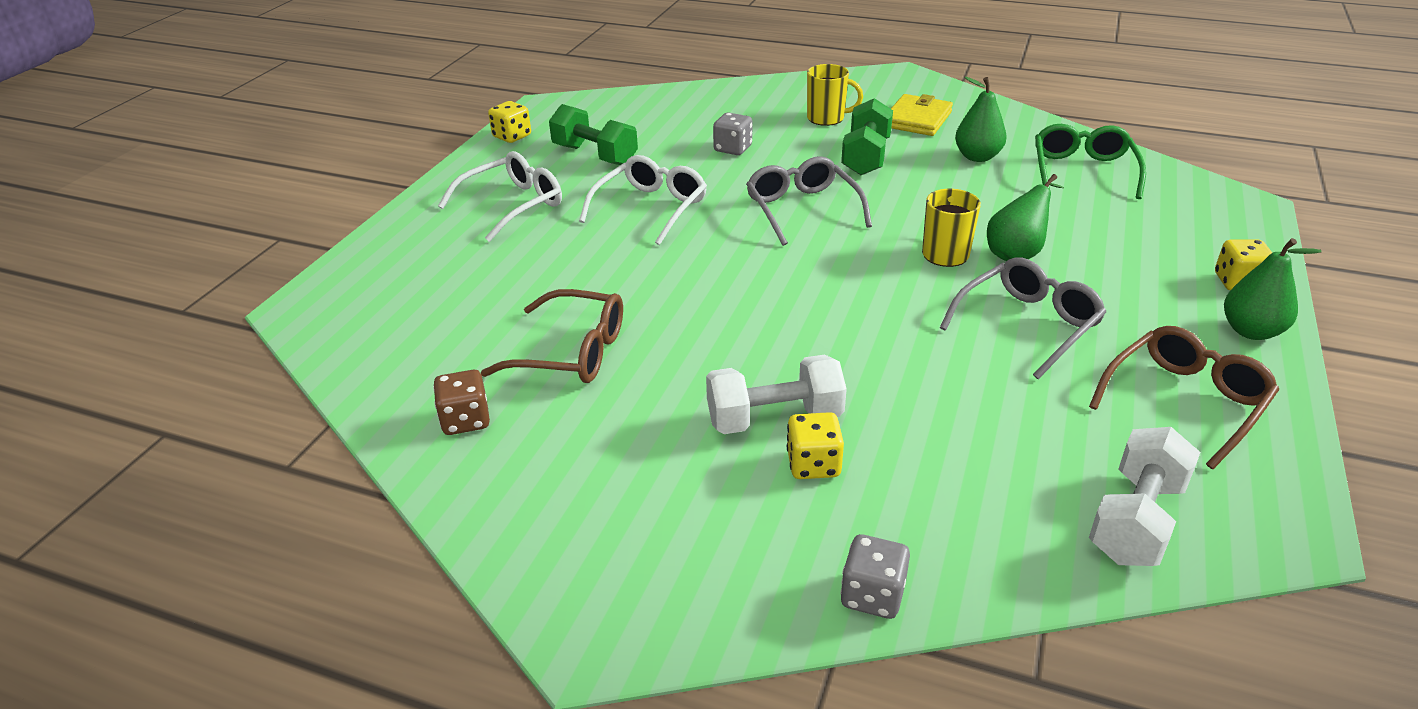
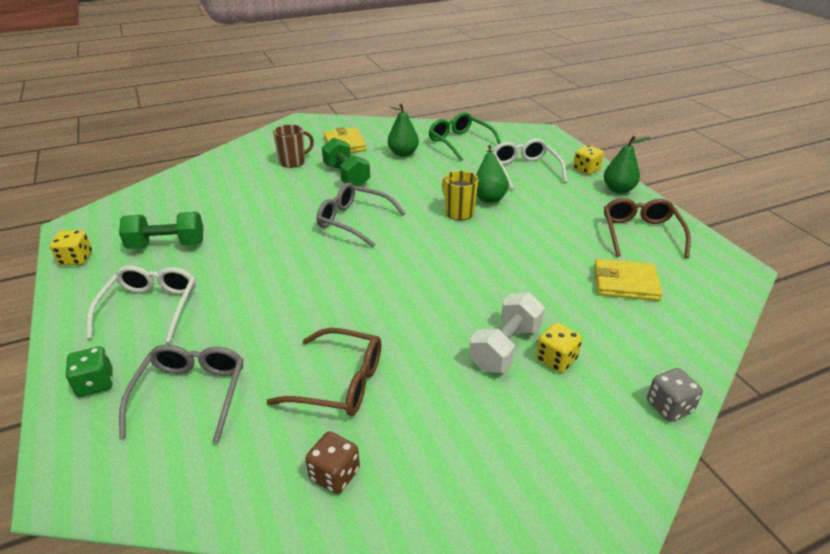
camera: 45 degrees left, 0 degrees up
brown glasses [481,289,623,383] -> brown glasses turned 45 degrees clockwise [266,328,381,416]
white glasses [579,155,707,245] -> white glasses moved to [491,138,567,190]
grey dice [713,112,752,155] -> none
yellow mug [807,64,863,126] -> brown mug [273,124,314,168]
grey glasses [940,258,1106,379] -> grey glasses moved to [119,345,244,443]
white dumbbell [1089,427,1200,566] -> none
none -> green dice [66,346,113,397]
none -> yellow wallet [594,259,663,301]

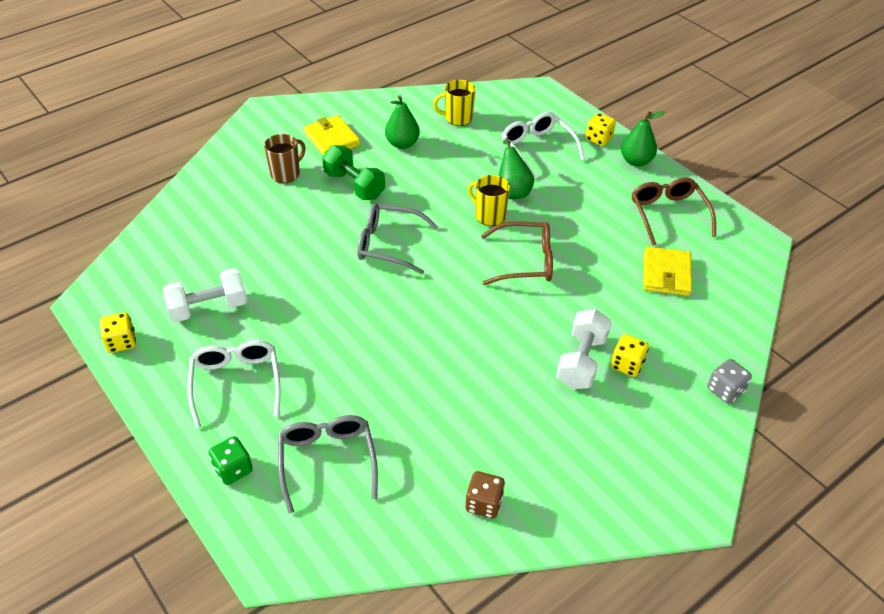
camera: 15 degrees left, 10 degrees up
green dumbbell [119,211,203,249] -> white dumbbell [163,268,247,322]
brown glasses [266,328,381,416] -> brown glasses moved to [481,221,553,285]
green glasses [429,112,501,161] -> yellow mug [433,80,475,126]
yellow wallet [594,259,663,301] -> yellow wallet turned 75 degrees counterclockwise [643,246,692,296]

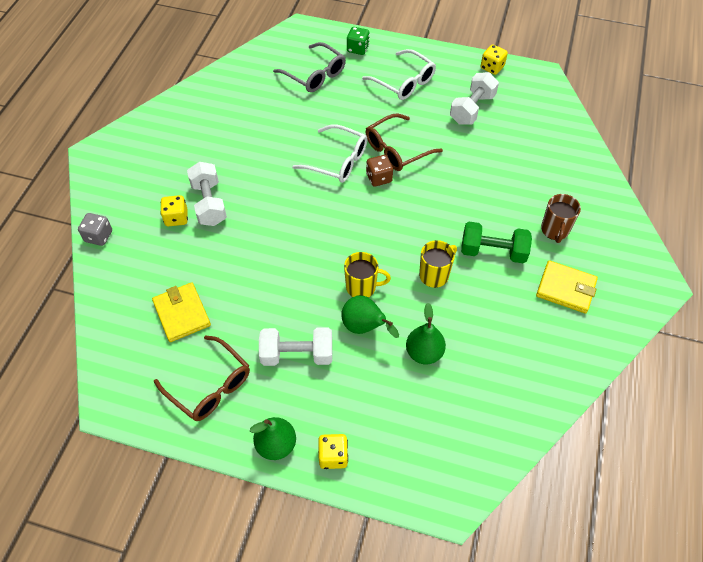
camera: 145 degrees right, 10 degrees up
grey glasses [357,204,438,274] -> none
green pear [385,95,420,149] -> green pear moved to [406,303,446,365]
yellow mug [433,80,475,126] -> yellow mug moved to [419,240,457,288]
brown dice [466,471,505,519] -> brown dice moved to [366,155,393,187]
brown glasses [481,221,553,285] -> brown glasses moved to [366,113,443,171]
white glasses [502,112,585,177] -> white glasses moved to [292,124,367,183]
none -> white dumbbell [259,327,332,366]

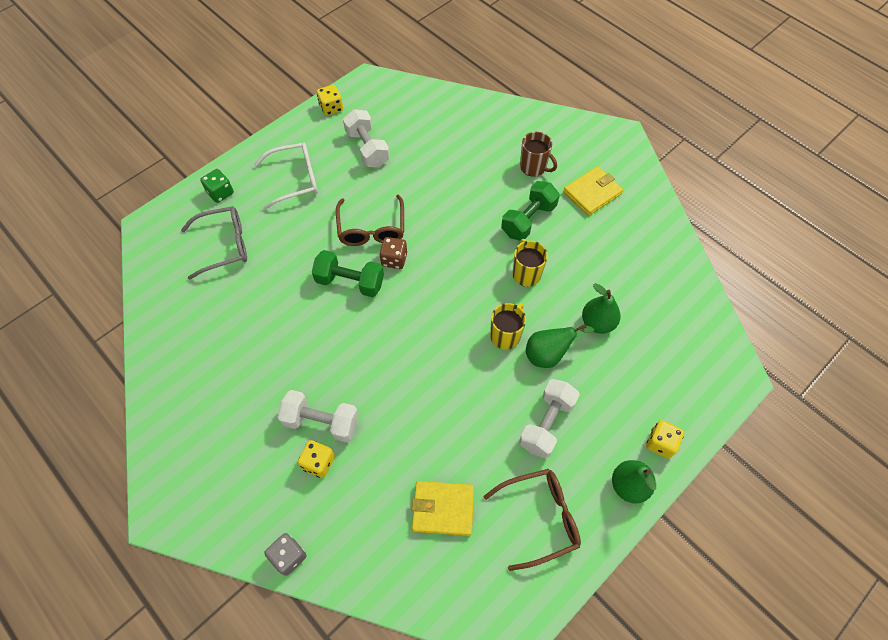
camera: 60 degrees left, 5 degrees up
white glasses [292,124,367,183] -> green dumbbell [312,250,384,297]

